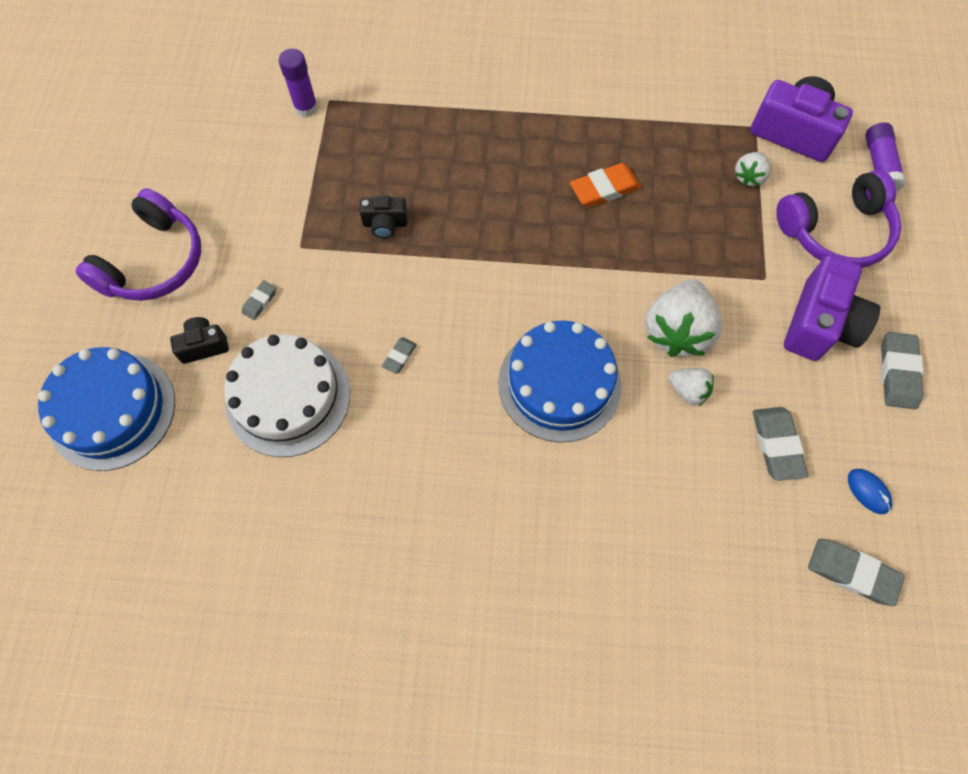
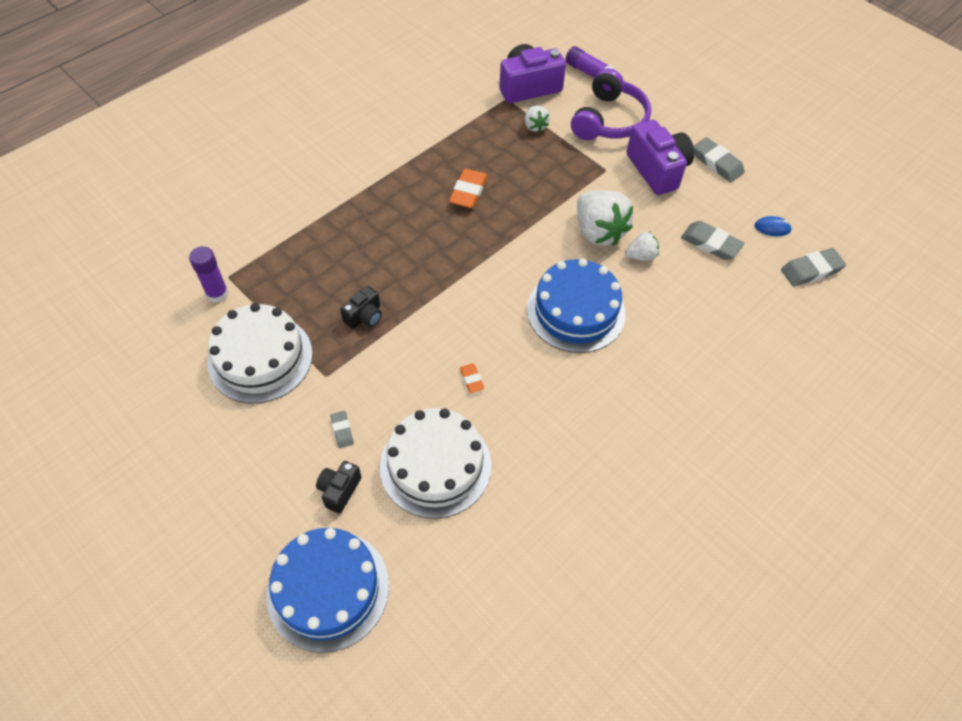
camera: 50 degrees left, 10 degrees down
purple headphones [75,188,201,301] -> none
grey eraser [382,337,417,374] -> orange eraser [460,364,485,393]
none -> white cake [208,303,313,403]

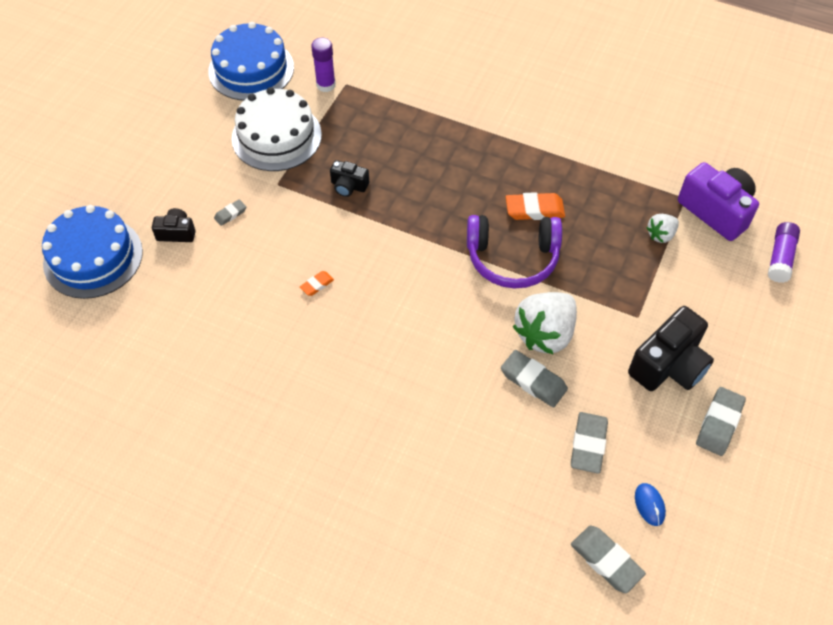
camera: 70 degrees right, 0 degrees up
white cake [380,408,491,519] -> none
blue cake [527,258,625,353] -> blue cake moved to [208,22,294,101]
purple headphones [571,68,651,140] -> purple headphones moved to [467,215,562,289]
white strawberry [625,232,659,261] -> grey eraser [501,350,568,407]
purple camera [627,120,694,195] -> black camera [628,306,714,391]

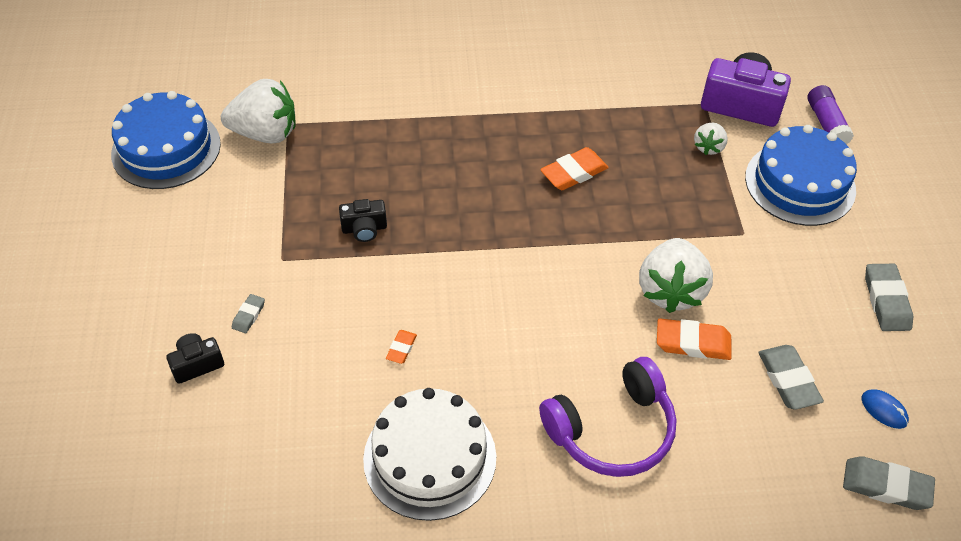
camera: 30 degrees left, 5 degrees down
blue cake [42,205,143,299] -> blue cake moved to [745,125,857,226]
white cake [232,87,322,171] -> white cake moved to [363,388,496,521]
purple glue stick [311,38,336,92] -> white strawberry [221,79,296,143]
purple headphones [467,215,562,289] -> purple headphones moved to [539,357,676,477]
grey eraser [501,350,568,407] -> orange eraser [657,318,732,360]
black camera [628,306,714,391] -> none

